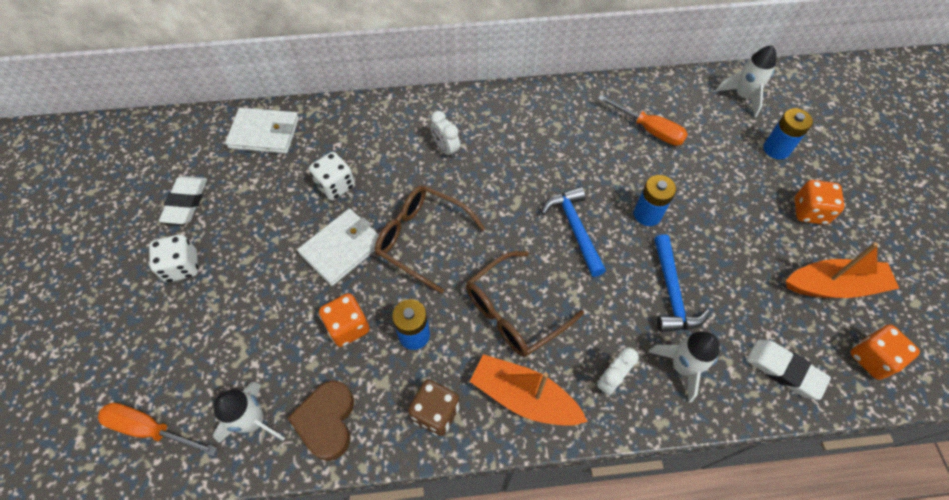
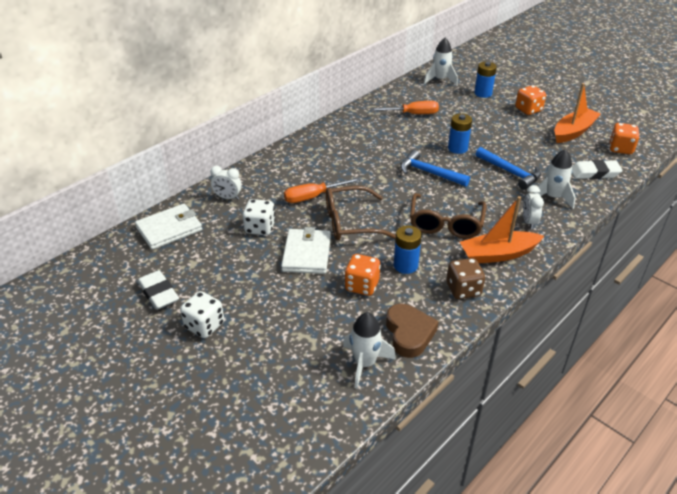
camera: 40 degrees left, 20 degrees down
orange screwdriver [98,403,218,456] -> orange screwdriver moved to [284,177,361,203]
brown heart [287,380,354,461] -> brown heart turned 150 degrees counterclockwise [386,304,439,358]
white clock [431,111,460,158] -> white clock moved to [210,166,242,200]

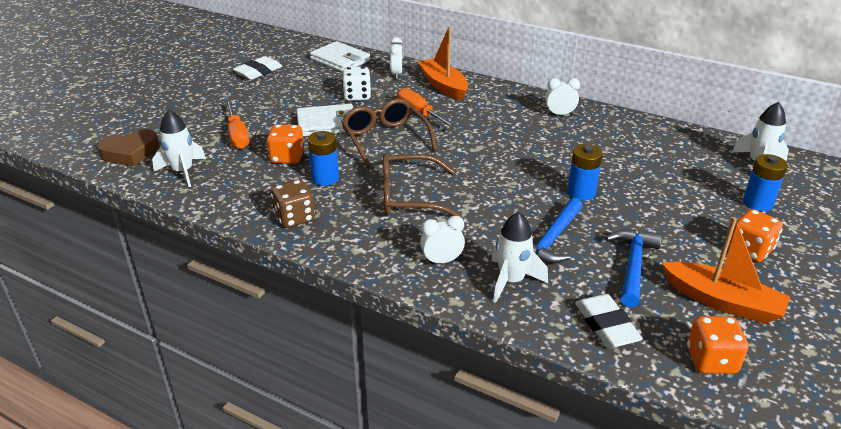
camera: 75 degrees right, 5 degrees down
white dice [180,291,224,338] -> none
orange screwdriver [370,101,439,114] -> orange screwdriver moved to [226,101,249,149]
brown heart [386,304,439,358] -> brown heart moved to [97,129,160,166]
blue hammer [401,150,470,187] -> blue hammer moved to [606,229,662,308]
orange boat [460,196,544,263] -> orange boat moved to [418,27,468,101]
none -> white clock [545,78,580,115]

